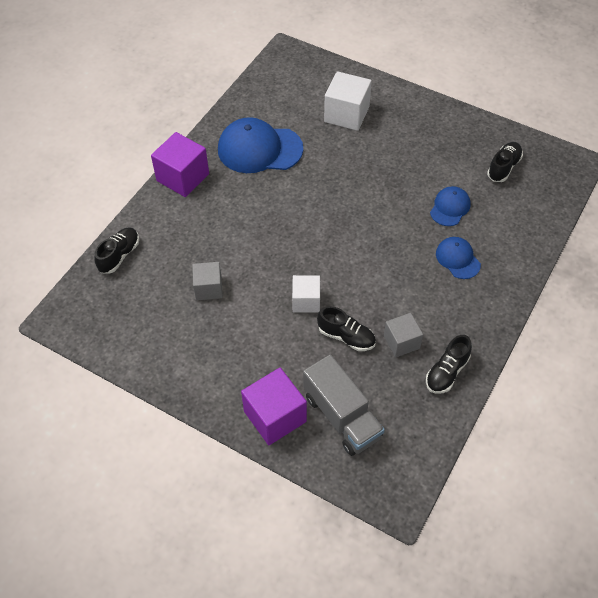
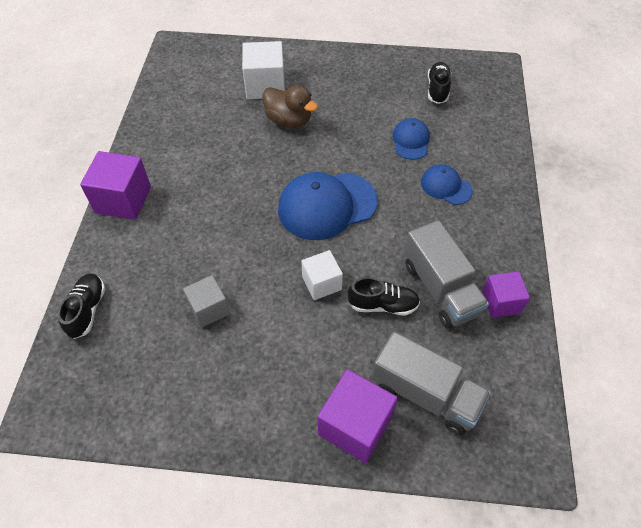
camera: 25 degrees left, 0 degrees up
blue cap [218,117,303,173] -> blue cap moved to [278,172,378,240]
grey cube [384,313,423,357] -> grey truck [404,220,489,328]
black shoe [426,335,472,394] -> purple cube [482,271,530,318]
none -> brown duck [262,85,318,128]

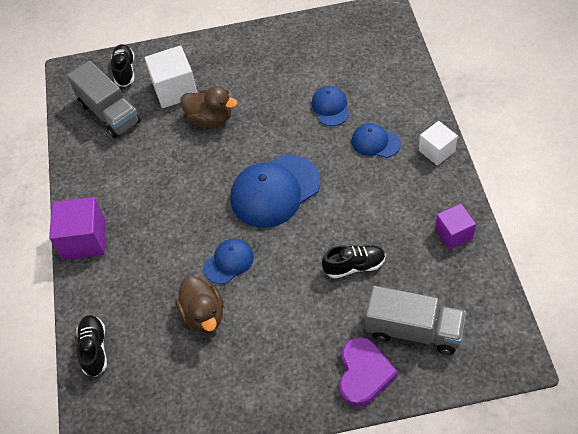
camera: 10 degrees left, 0 degrees up
grey cube [183,275,230,328] -> brown duck [175,276,224,333]
white cube [301,250,343,300] -> white cube moved to [419,121,458,165]
purple cube [318,369,398,463] -> purple heart [339,337,398,407]
grey truck [404,220,489,328] -> grey truck moved to [67,61,141,138]
black shoe [428,62,451,104] -> black shoe moved to [111,44,134,87]
none -> blue cap [204,238,254,284]

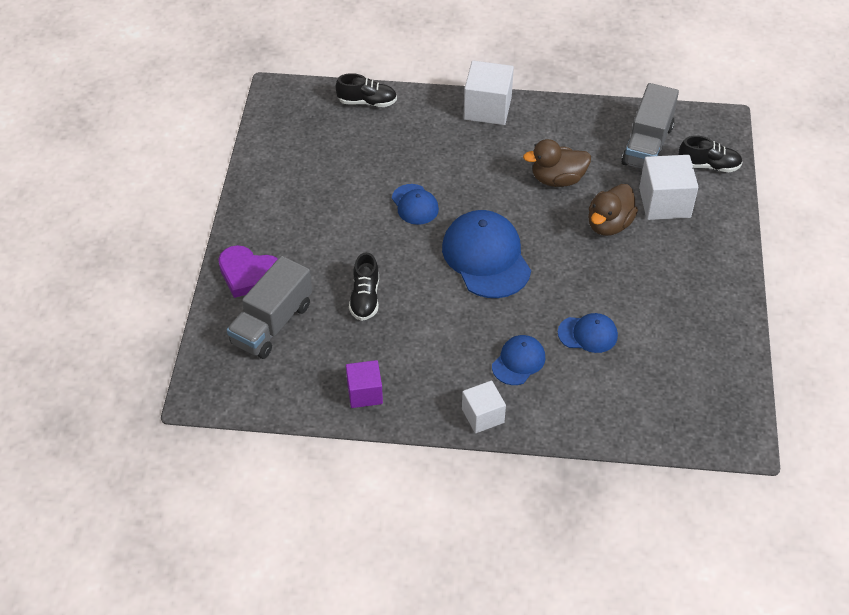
camera: 100 degrees right, 5 degrees down
purple cube [49,197,106,260] -> white cube [464,61,514,125]
grey truck [67,61,141,138] -> grey truck turned 45 degrees counterclockwise [621,83,679,169]
brown duck [175,276,224,333] -> brown duck moved to [523,139,591,187]

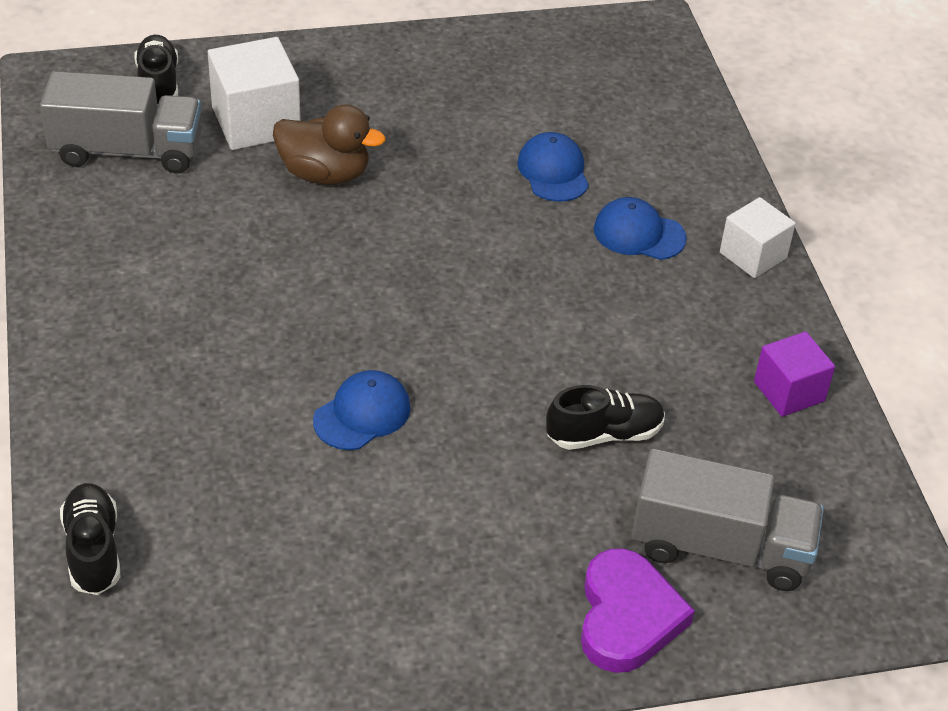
camera: 110 degrees left, 5 degrees down
blue cap [442,210,531,298] -> none
white cube [464,61,514,125] -> none
brown duck [523,139,591,187] -> none

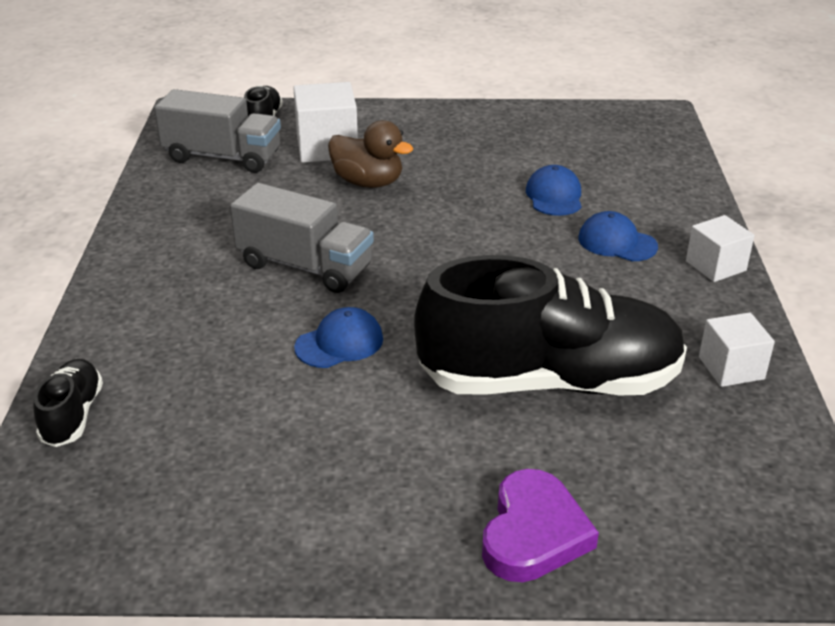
camera: 15 degrees right, 10 degrees down
black shoe [546,385,665,450] -> black shoe [414,255,687,395], size x2.35
grey truck [631,449,824,591] -> grey truck moved to [230,183,374,293]
purple cube [754,331,835,417] -> white cube [699,312,775,387]

